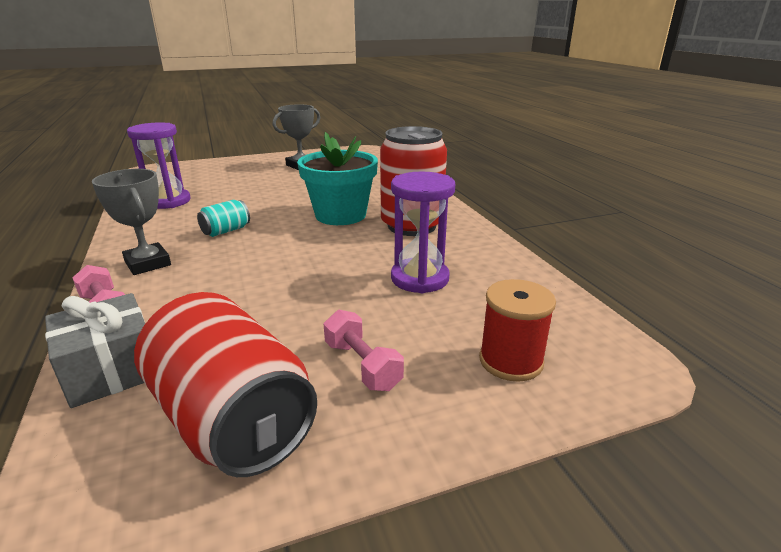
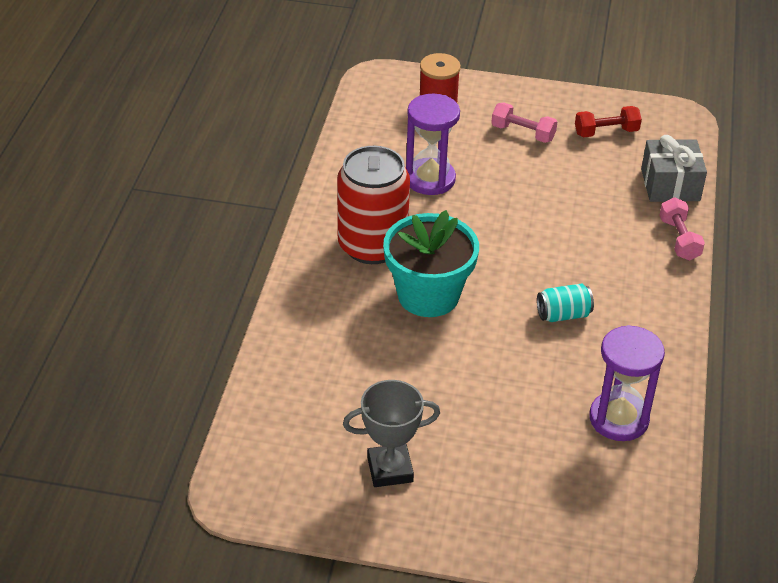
camera: 150 degrees left, 15 degrees up
grey trophy [92,169,171,275] -> none
red can [134,292,317,477] -> red dumbbell [575,106,642,137]
pink dumbbell [324,310,404,391] -> pink dumbbell turned 60 degrees counterclockwise [491,102,557,143]

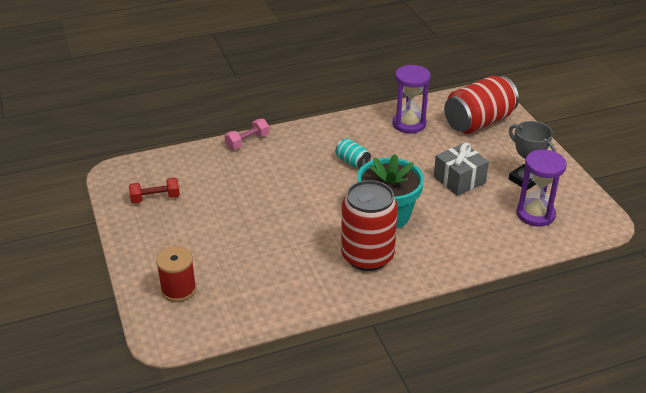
camera: 120 degrees left, 5 degrees down
purple hourglass [406,94,460,195] -> purple hourglass moved to [516,150,567,227]
pink dumbbell [491,102,557,143] -> none
red dumbbell [575,106,642,137] -> red dumbbell turned 60 degrees counterclockwise [129,178,180,203]
grey gift [641,135,707,202] -> grey gift moved to [434,143,489,196]
none -> red can [444,76,519,134]

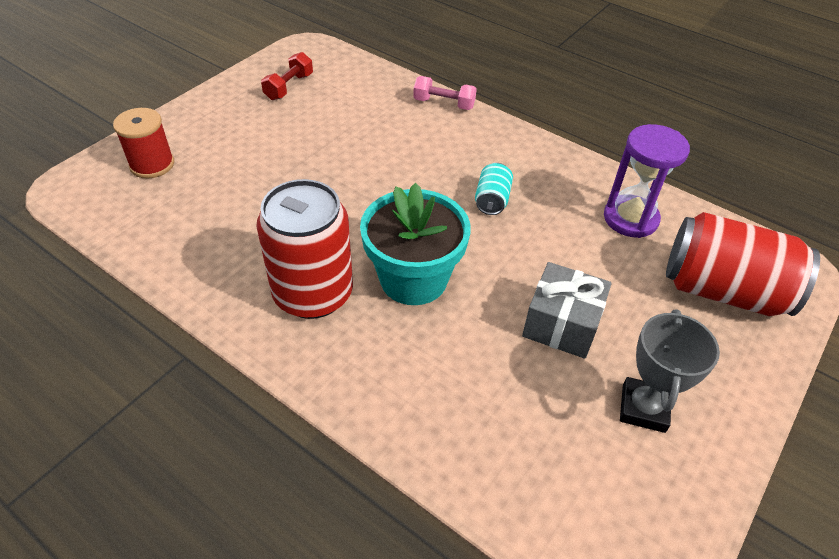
camera: 55 degrees right, 10 degrees up
red dumbbell [129,178,180,203] -> red dumbbell turned 75 degrees clockwise [261,52,313,100]
purple hourglass [516,150,567,227] -> none

